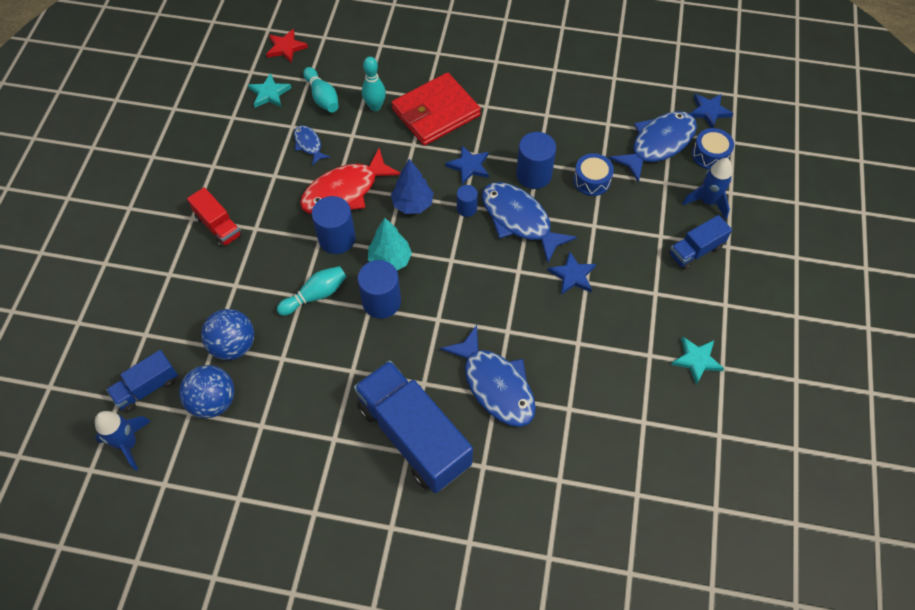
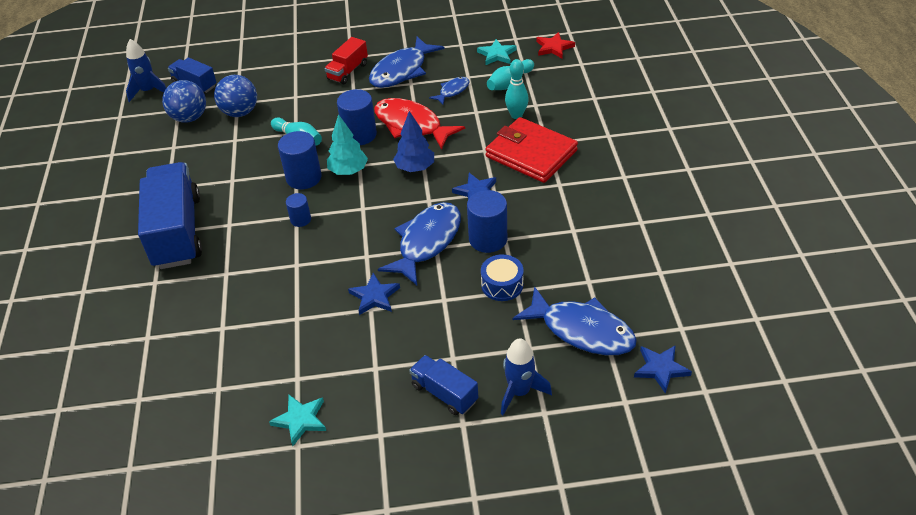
camera: 75 degrees right, 15 degrees down
blue truck [354,360,473,493] -> blue truck turned 45 degrees counterclockwise [138,162,202,269]
blue fish [440,325,536,427] -> blue fish moved to [369,36,445,88]
blue cylinder [457,185,478,217] -> blue cylinder moved to [286,193,311,227]
blue drum [692,128,734,170] -> none

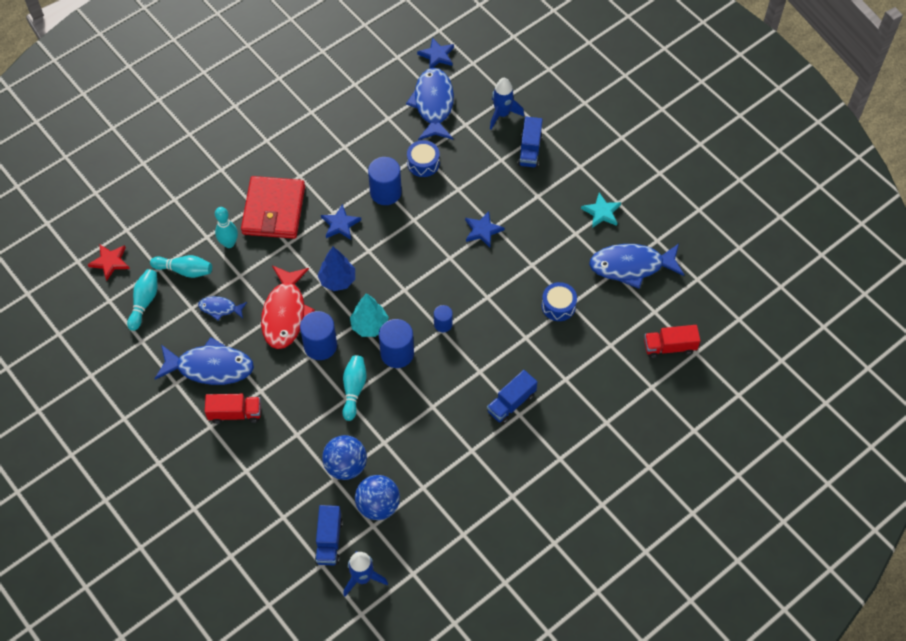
camera: 125 degrees left, 15 degrees up
blue truck [138,162,202,269] -> blue truck [487,370,537,424], size x0.51
blue fish [378,202,461,285] -> blue fish moved to [589,244,684,289]
turquoise star [477,39,517,65] -> turquoise bowling pin [127,269,157,331]
none -> blue drum [542,282,577,321]
none -> red truck [644,325,701,358]

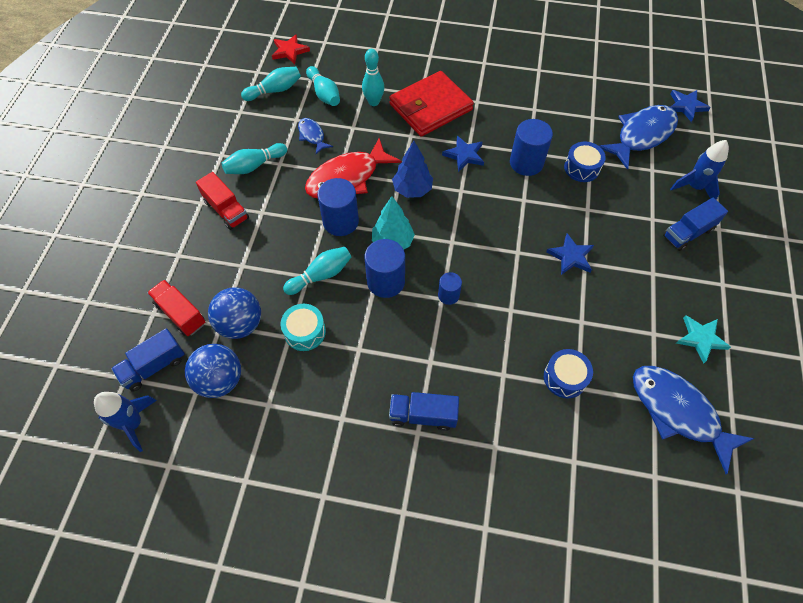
camera: 50 degrees right, 0 degrees up
blue fish [155,337,254,385] -> turquoise bowling pin [221,143,287,174]
red truck [644,325,701,358] -> red truck moved to [147,280,205,336]
none -> turquoise drum [281,304,326,351]

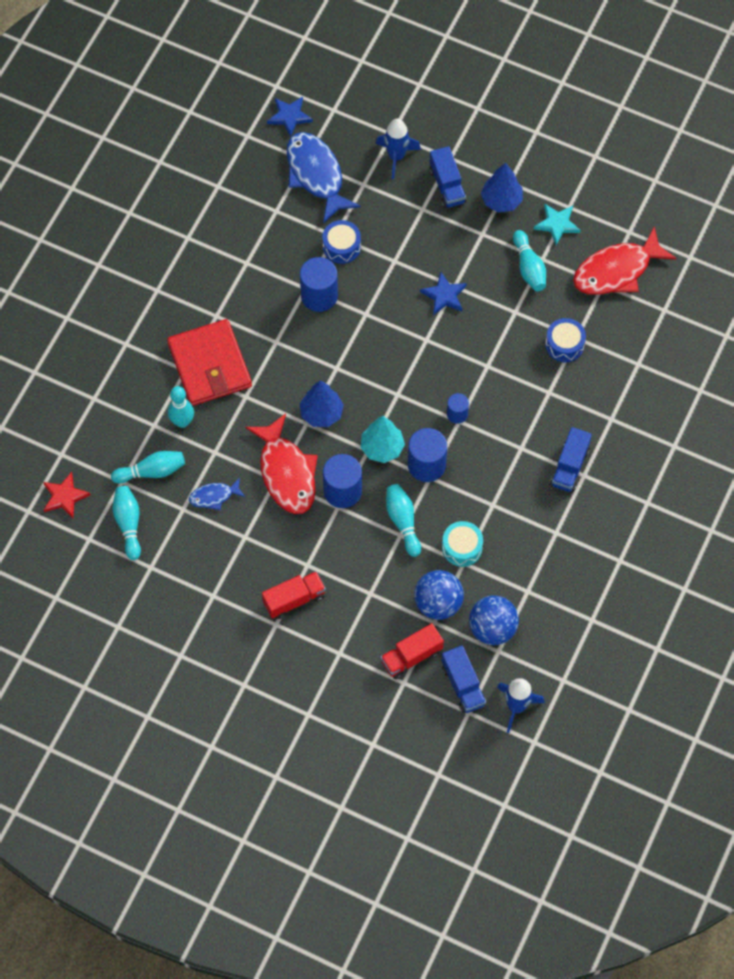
camera: 75 degrees left, 5 degrees up
turquoise bowling pin [221,143,287,174] -> turquoise bowling pin moved to [513,230,546,291]
blue star [442,136,484,172] -> none
blue fish [633,366,755,474] -> red fish [573,226,677,295]
none -> blue tree [481,163,523,212]

